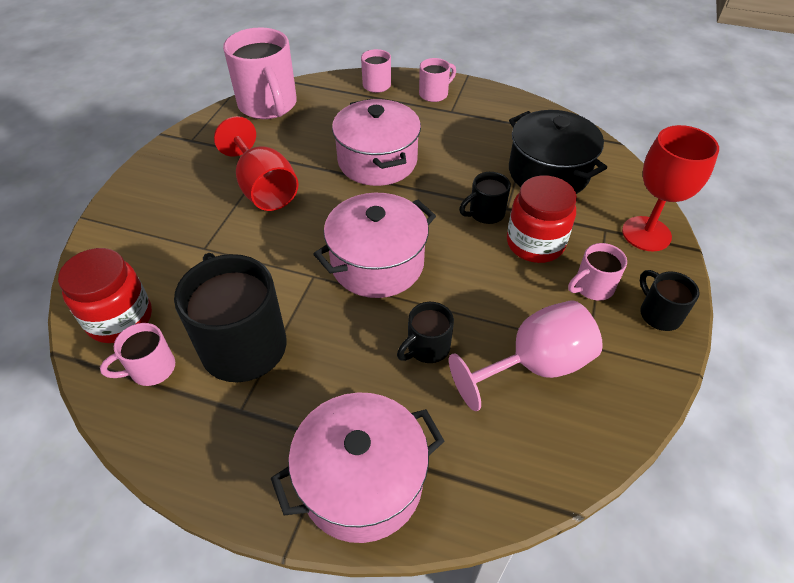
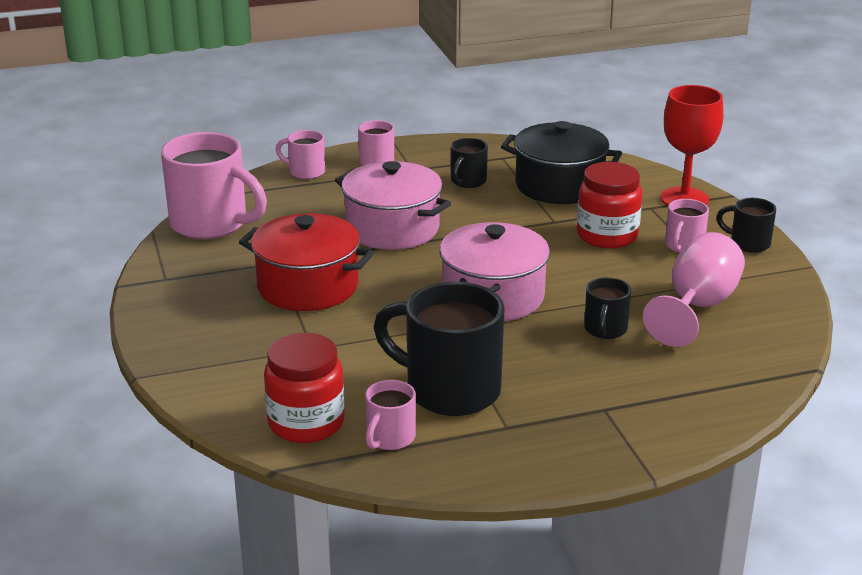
camera: 35 degrees left, 20 degrees down
red goblet [214,116,298,211] -> red pot [239,213,374,311]
pink pot [271,393,444,543] -> none
black mug [459,172,511,224] -> black mug moved to [451,138,488,188]

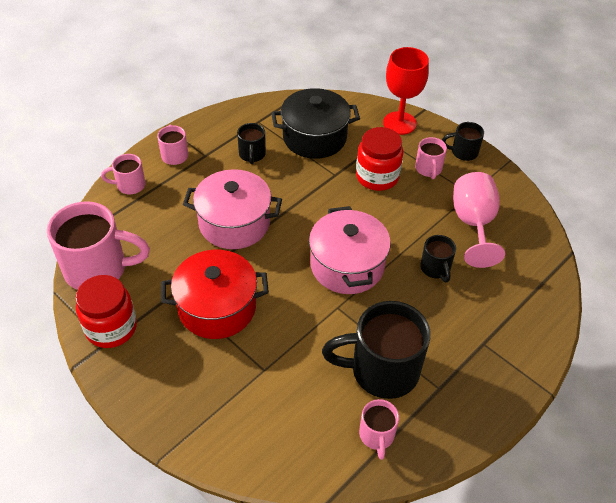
camera: 30 degrees left, 20 degrees up
red jar [264,333,345,443] -> red jar moved to [75,275,137,348]

